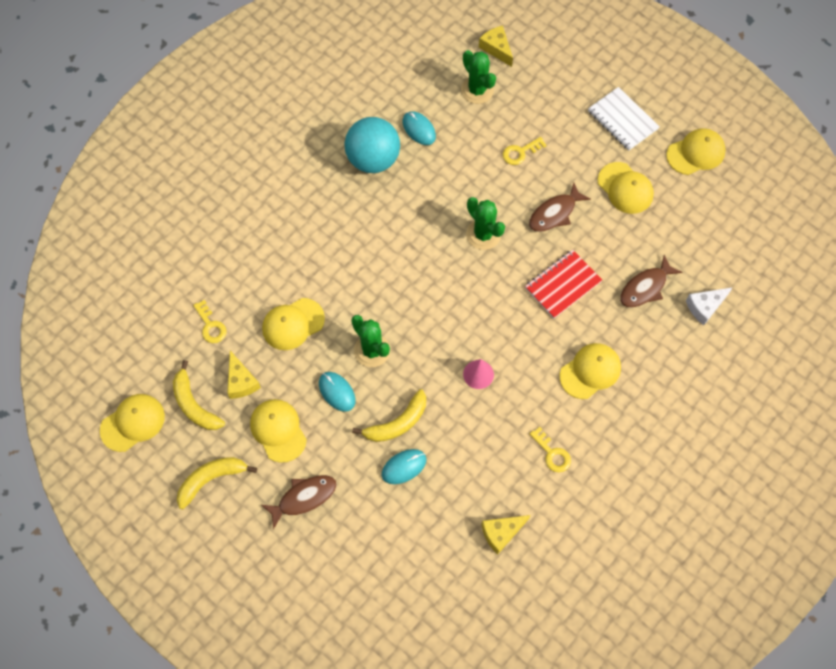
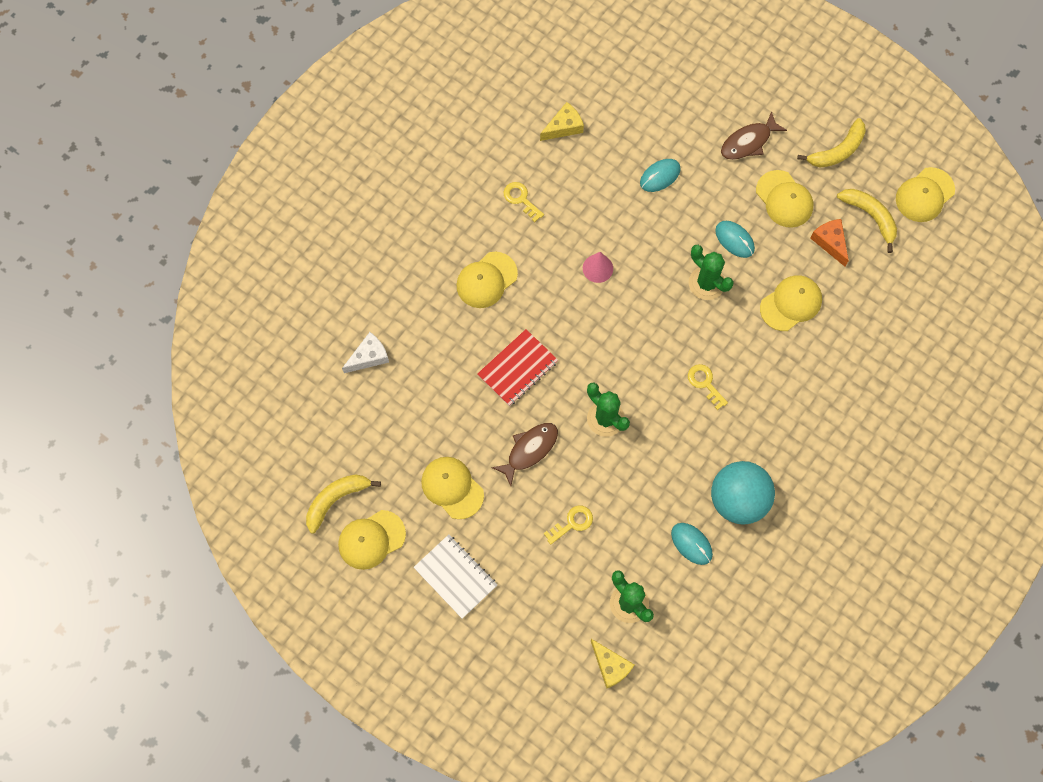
camera: 175 degrees right, 5 degrees up
yellow key [193,300,226,343] -> yellow key moved to [688,364,728,410]
yellow cheese [227,351,261,399] -> orange cheese [810,219,849,266]
yellow banana [352,389,426,442] -> yellow banana moved to [306,474,381,534]
brown fish [620,255,682,308] -> none

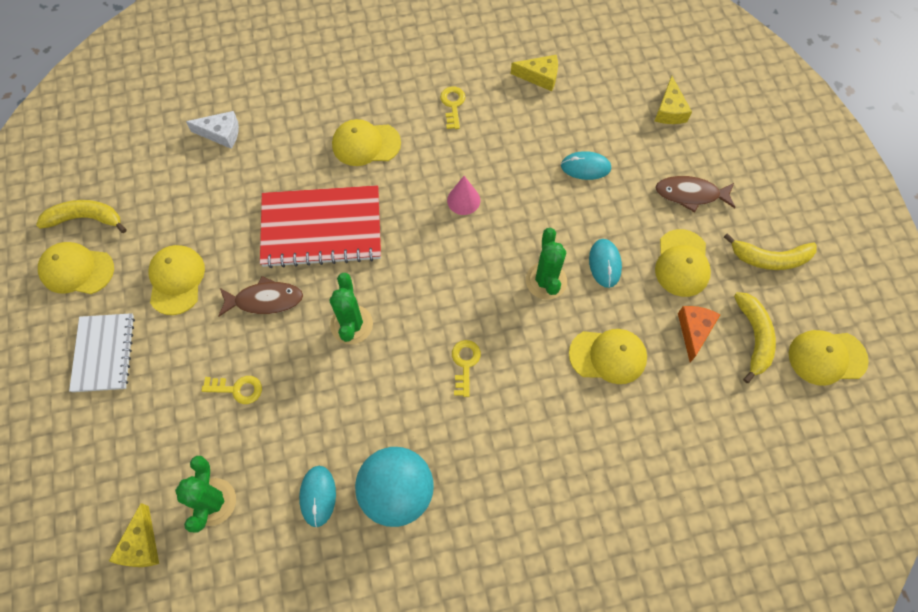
camera: 40 degrees right, 5 degrees down
red notebook [477,329,558,406] -> red notebook [260,185,381,268], size x1.60
none -> yellow cheese [655,76,692,124]

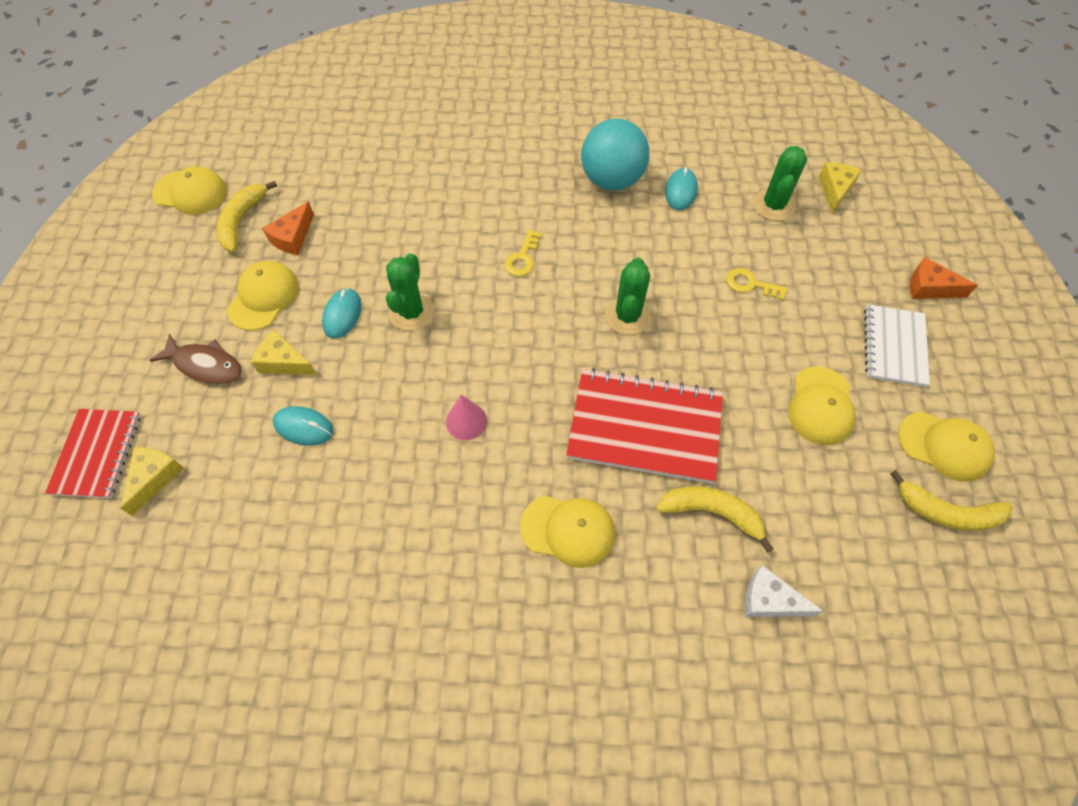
camera: 165 degrees left, 5 degrees down
brown fish [218,276,303,316] -> none
yellow key [440,86,465,129] -> none
yellow cheese [511,55,558,91] -> yellow cheese moved to [251,330,317,375]
yellow cap [569,329,647,384] -> none
yellow banana [724,233,817,270] -> yellow banana moved to [656,486,773,553]
none -> red notebook [45,409,141,498]
none -> orange cheese [910,257,978,299]

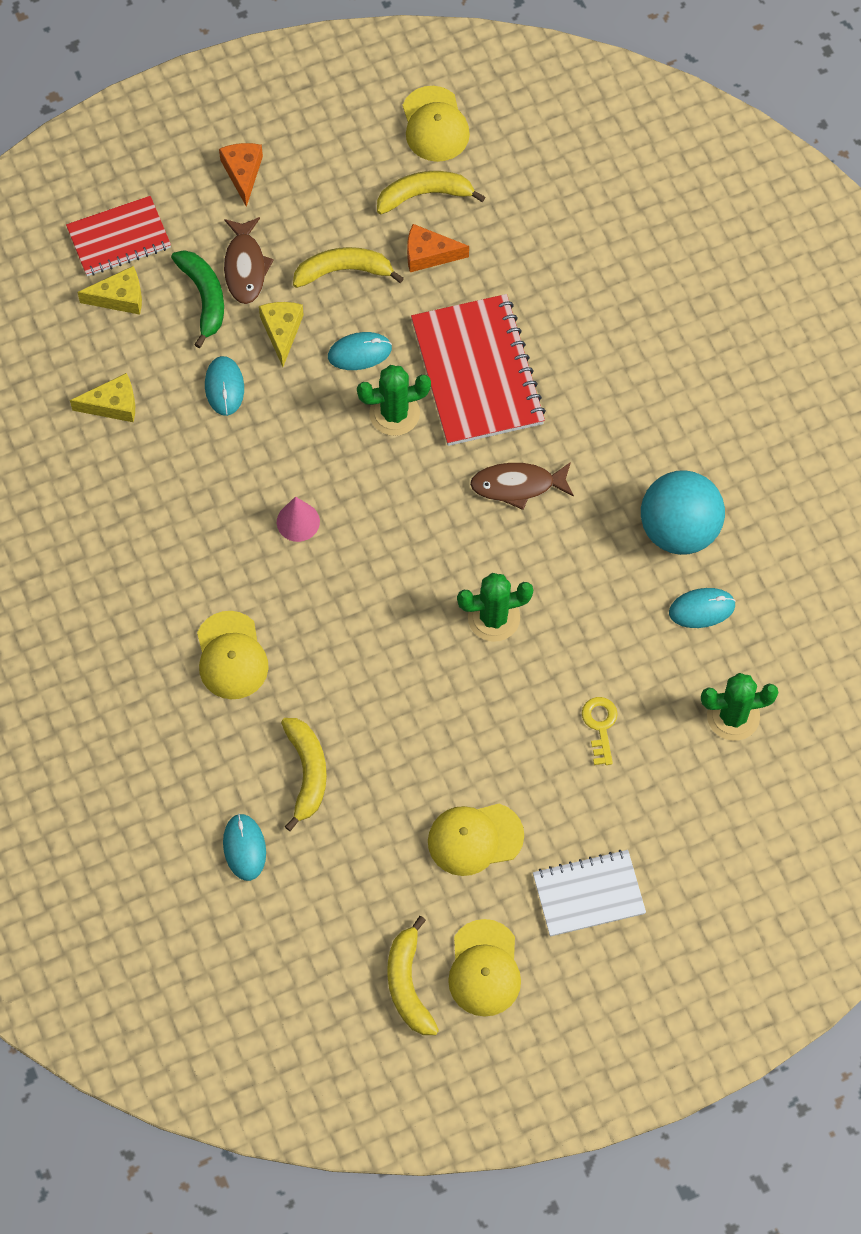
camera: 65 degrees right, 5 degrees up
yellow cap [227,261,299,330] -> yellow banana [293,247,404,288]
yellow key [504,230,542,276] -> brown fish [470,462,574,510]
red notebook [566,368,723,484] -> red notebook moved to [411,294,546,446]
white cheese [745,565,824,617] -> turquoise mouse [223,813,266,881]
yellow cheese [819,162,862,214] -> yellow cheese moved to [70,373,135,422]
orange cheese [910,257,978,299] -> orange cheese moved to [219,143,263,207]
none -> green banana [171,250,224,348]

